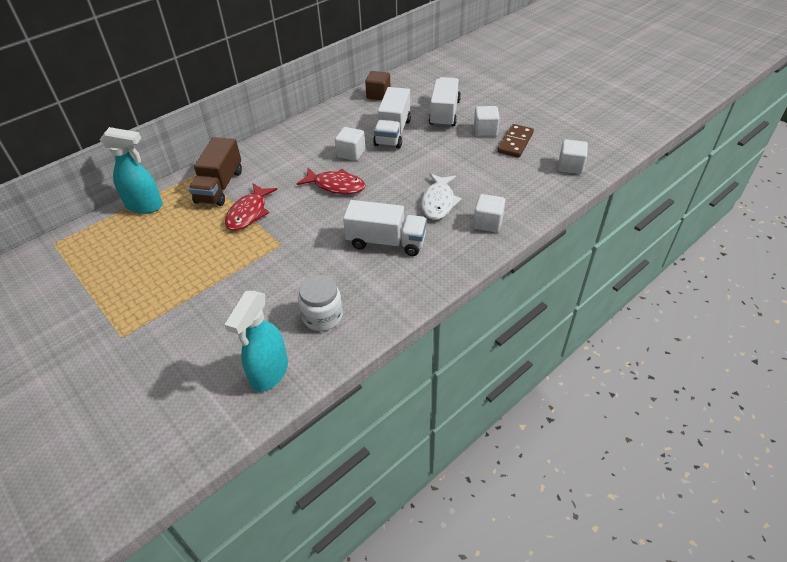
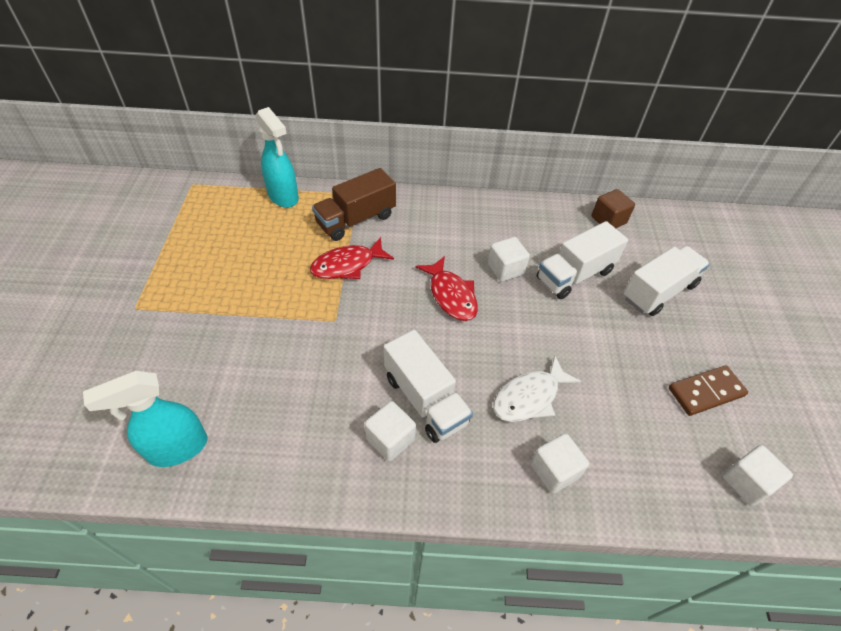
camera: 40 degrees right, 5 degrees up
white jar [298,275,343,331] -> none
white cube [474,106,500,137] -> white cube moved to [365,401,416,461]

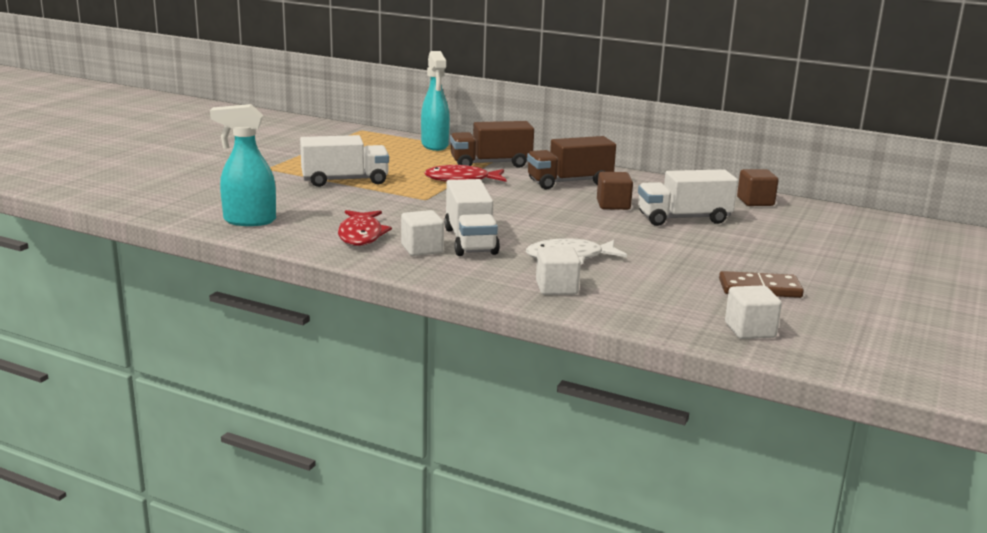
camera: 25 degrees right, 30 degrees down
red fish [416,256,478,321] -> red fish moved to [338,210,392,246]
white cube [488,237,530,282] -> brown cube [597,172,633,210]
white truck [623,246,710,316] -> white truck moved to [300,135,389,187]
none -> brown truck [527,136,616,189]

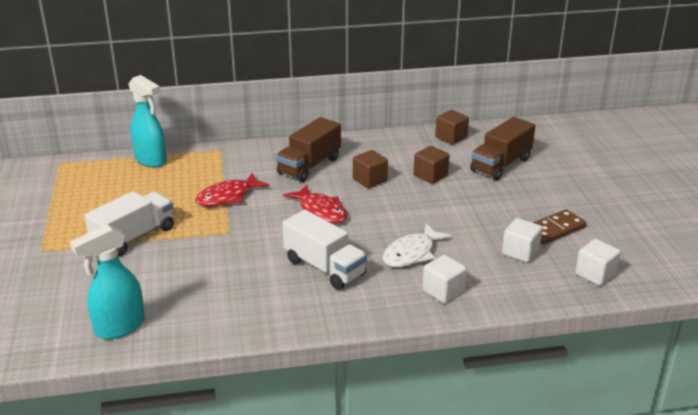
camera: 35 degrees left, 10 degrees up
red fish [338,210,392,246] -> red fish moved to [283,184,347,224]
white cube [401,210,444,256] -> white cube moved to [502,218,543,263]
brown truck [450,121,534,168] -> brown truck moved to [470,117,535,180]
white truck [638,169,738,226] -> brown cube [414,146,449,184]

